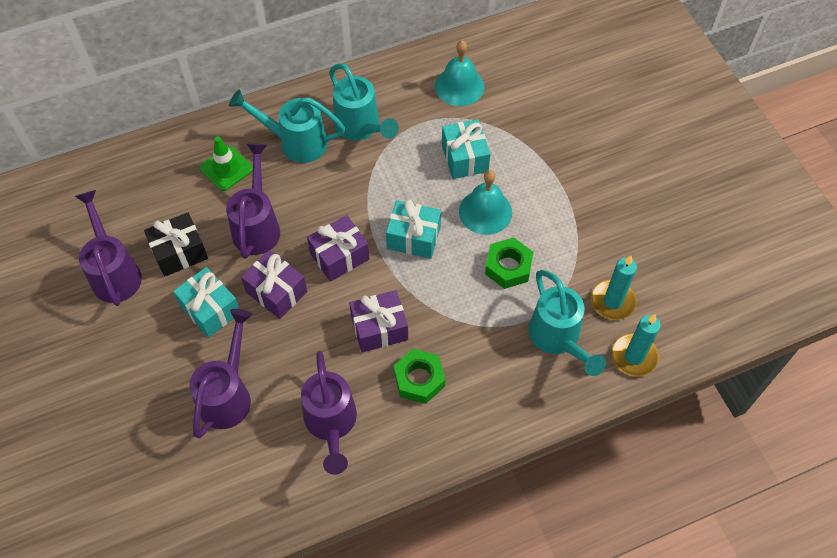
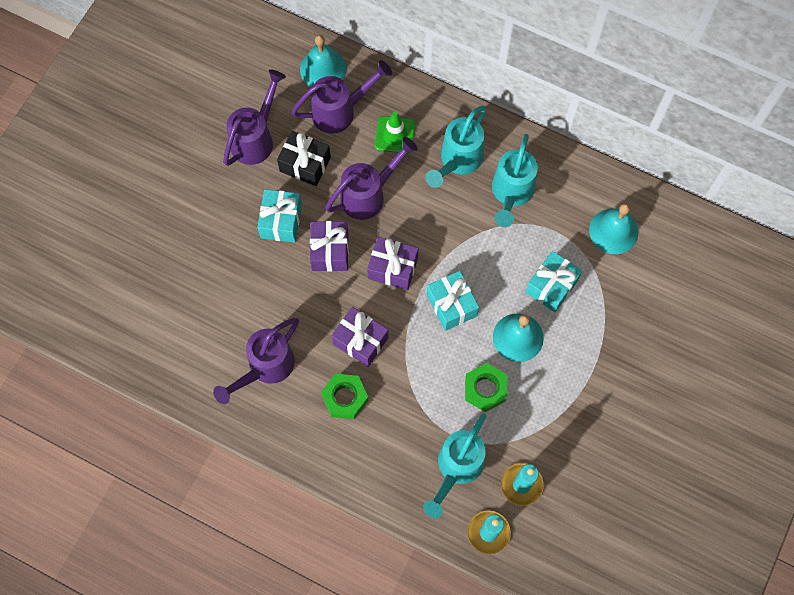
camera: 50 degrees right, 10 degrees up
purple watering can [189,309,253,438] -> purple watering can moved to [291,60,392,134]
turquoise watering can [229,89,346,163] -> turquoise watering can turned 120 degrees counterclockwise [425,106,486,188]
none -> turquoise bell [300,35,347,87]

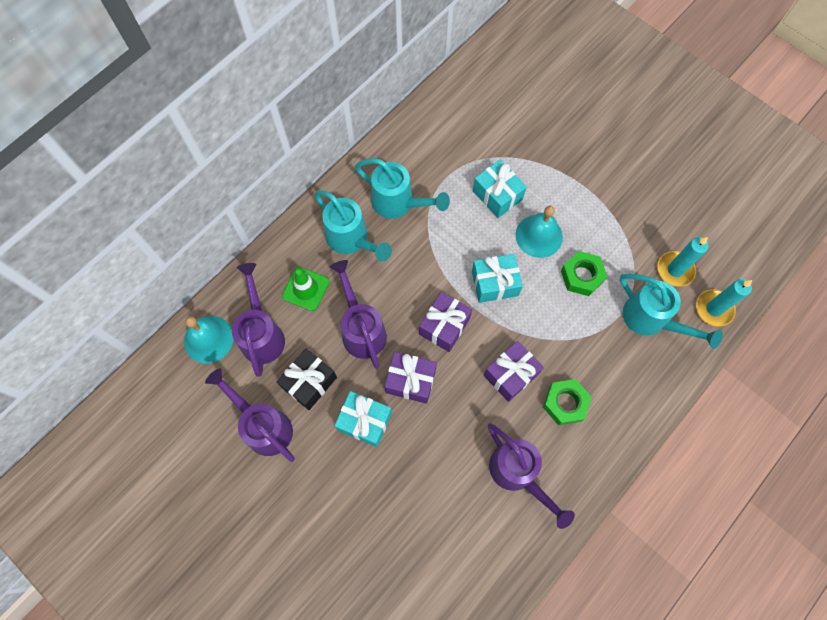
camera: 75 degrees left, 0 degrees up
turquoise bell [589,203,638,254] -> none

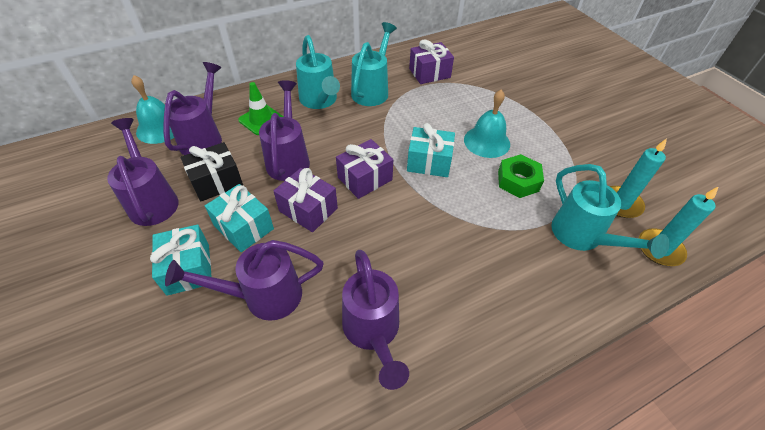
camera: 20 degrees right, 20 degrees down
turquoise watering can [355,158,450,219] -> turquoise watering can turned 120 degrees counterclockwise [351,22,397,106]
turquoise gift [473,159,527,218] -> turquoise gift moved to [150,224,212,296]
purple gift [484,341,544,402] -> purple gift moved to [409,40,454,84]
green nut [543,379,592,425] -> none
none -> purple watering can [165,240,324,321]

